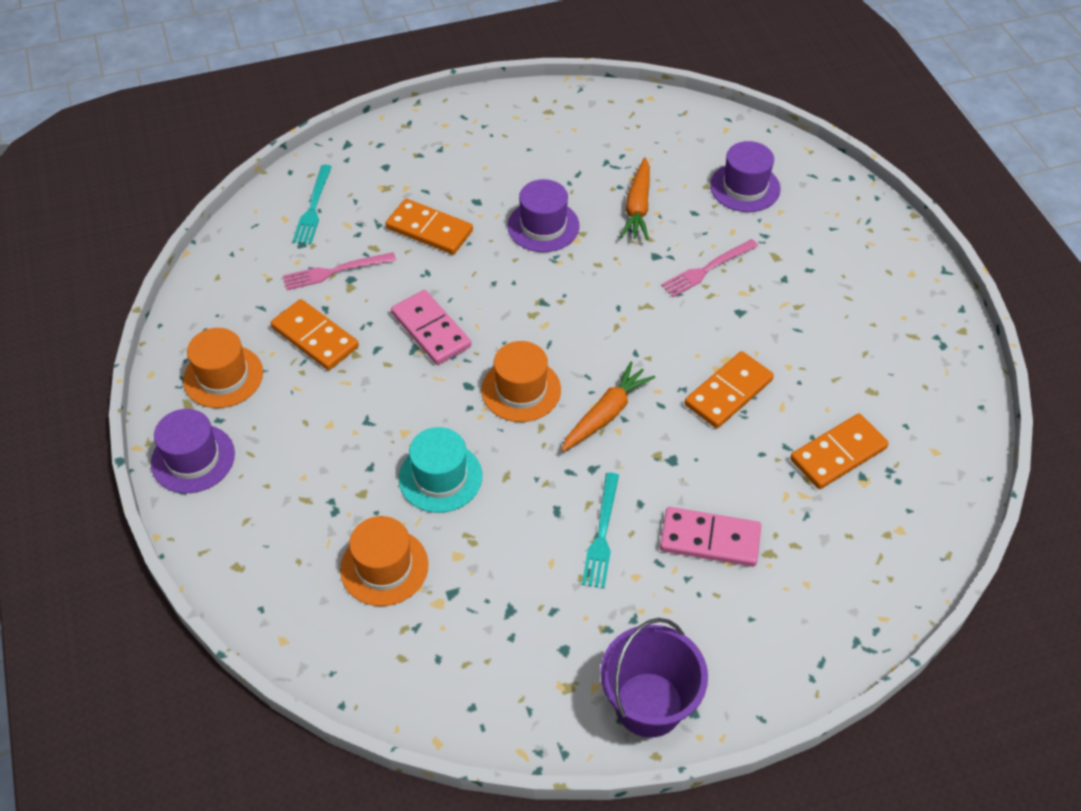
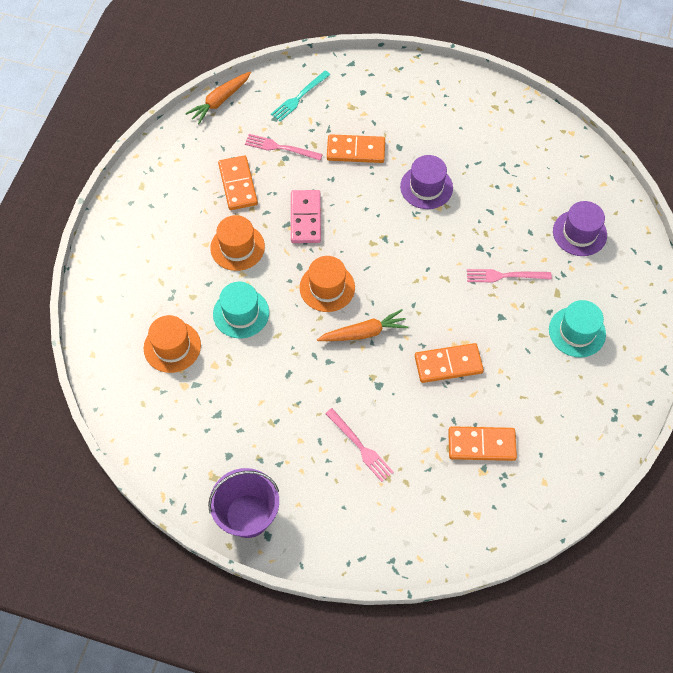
camera: 35 degrees right, 10 degrees up
purple hat [151,409,235,493] -> none
orange hat [183,328,263,408] -> orange hat moved to [210,215,265,271]
orange domino [386,199,473,255] -> orange domino turned 60 degrees counterclockwise [327,134,385,163]
turquoise fork [582,473,619,588] -> none
orange carrot [620,157,650,240] -> orange carrot moved to [185,72,251,124]
pink domino [660,507,761,567] -> pink fork [325,408,394,482]
none -> turquoise hat [549,300,606,358]

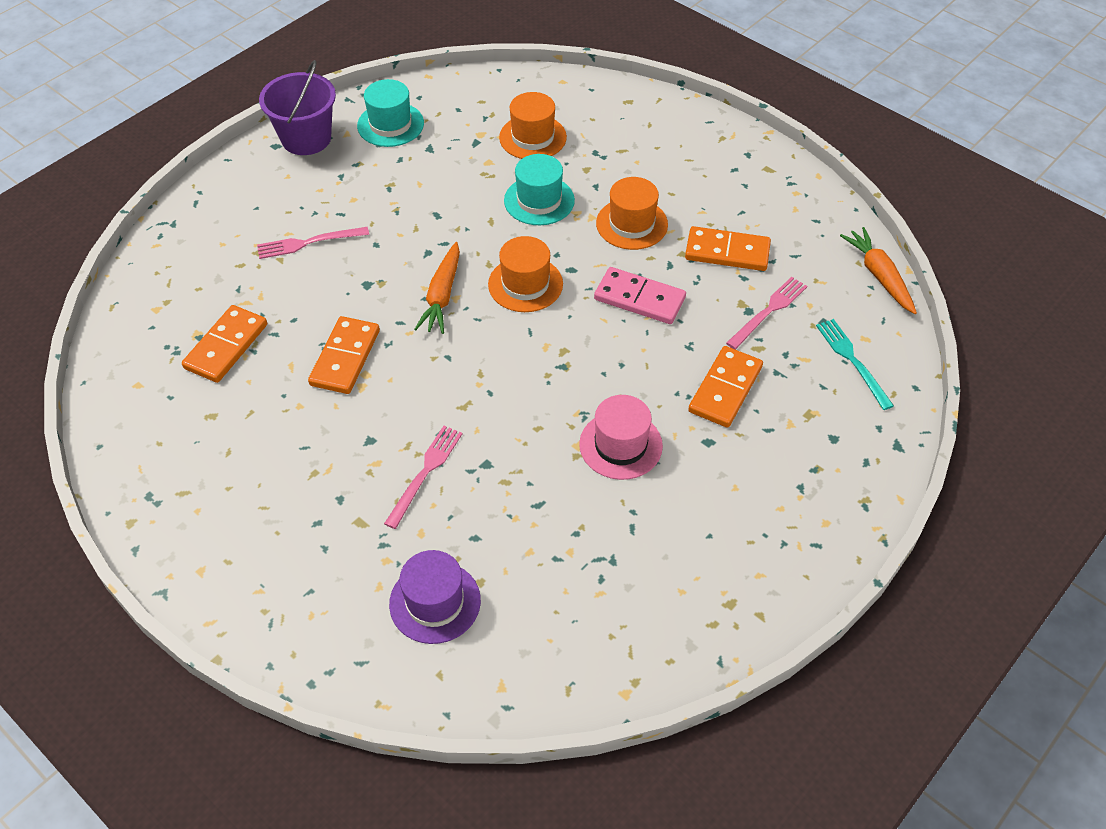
camera: 115 degrees right, 10 degrees down
purple hat [400,155,453,209] -> pink hat [579,395,663,480]
turquoise hat [549,300,606,358] -> turquoise hat moved to [357,79,424,147]

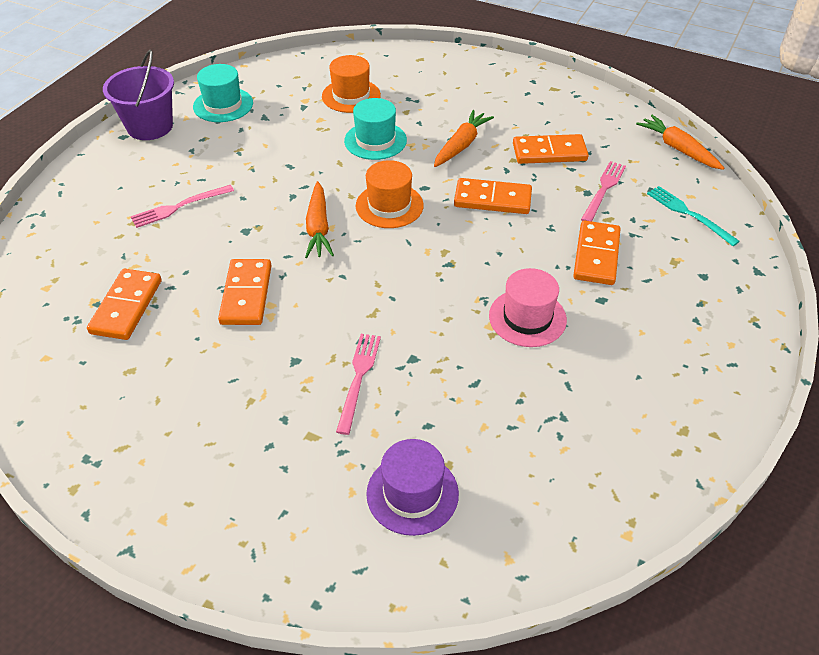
camera: 15 degrees left, 5 degrees down
pink domino [594,267,686,324] -> orange domino [454,178,532,214]
orange hat [596,177,668,250] -> orange carrot [434,110,494,167]

